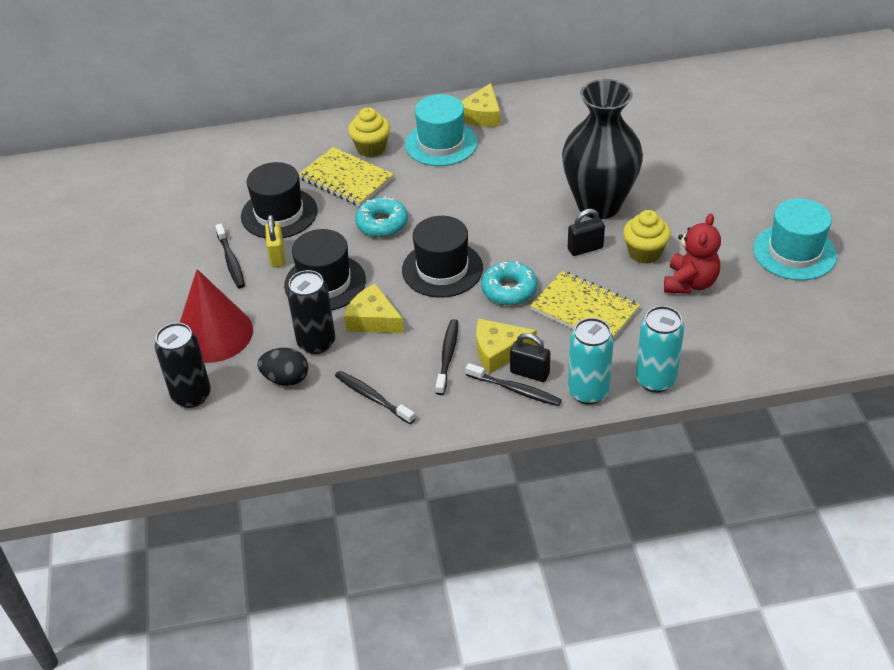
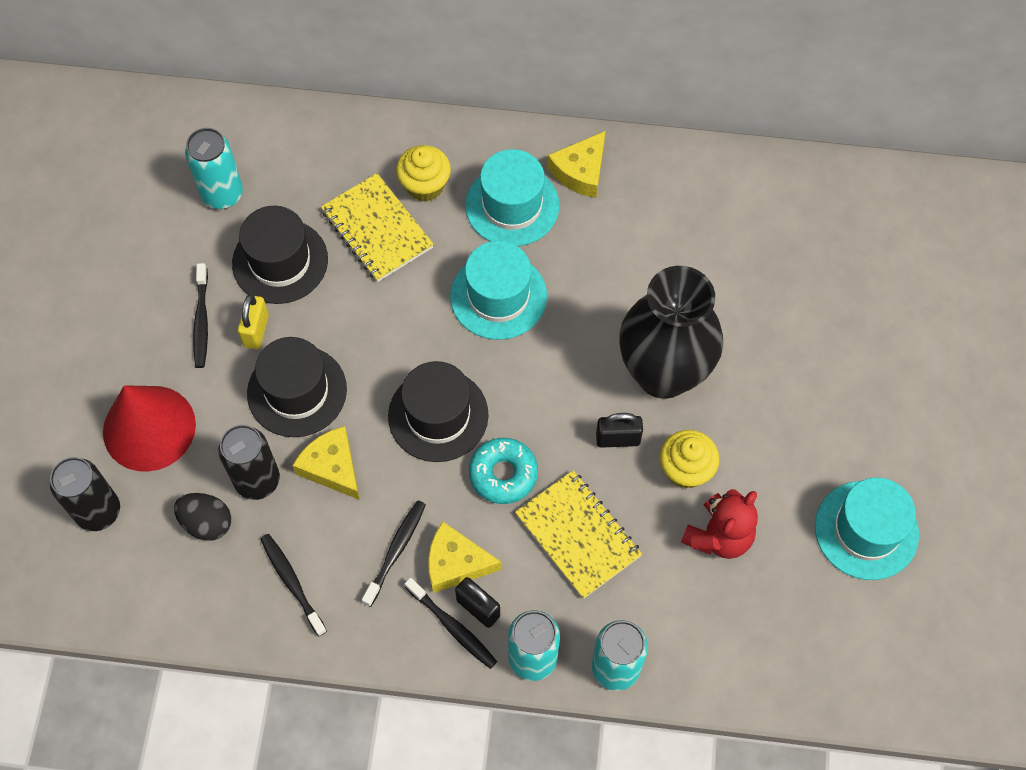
camera: 15 degrees right, 20 degrees up
turquoise donut [355,196,408,237] -> none
none -> turquoise can [185,128,243,209]
none -> turquoise hat [450,241,547,340]

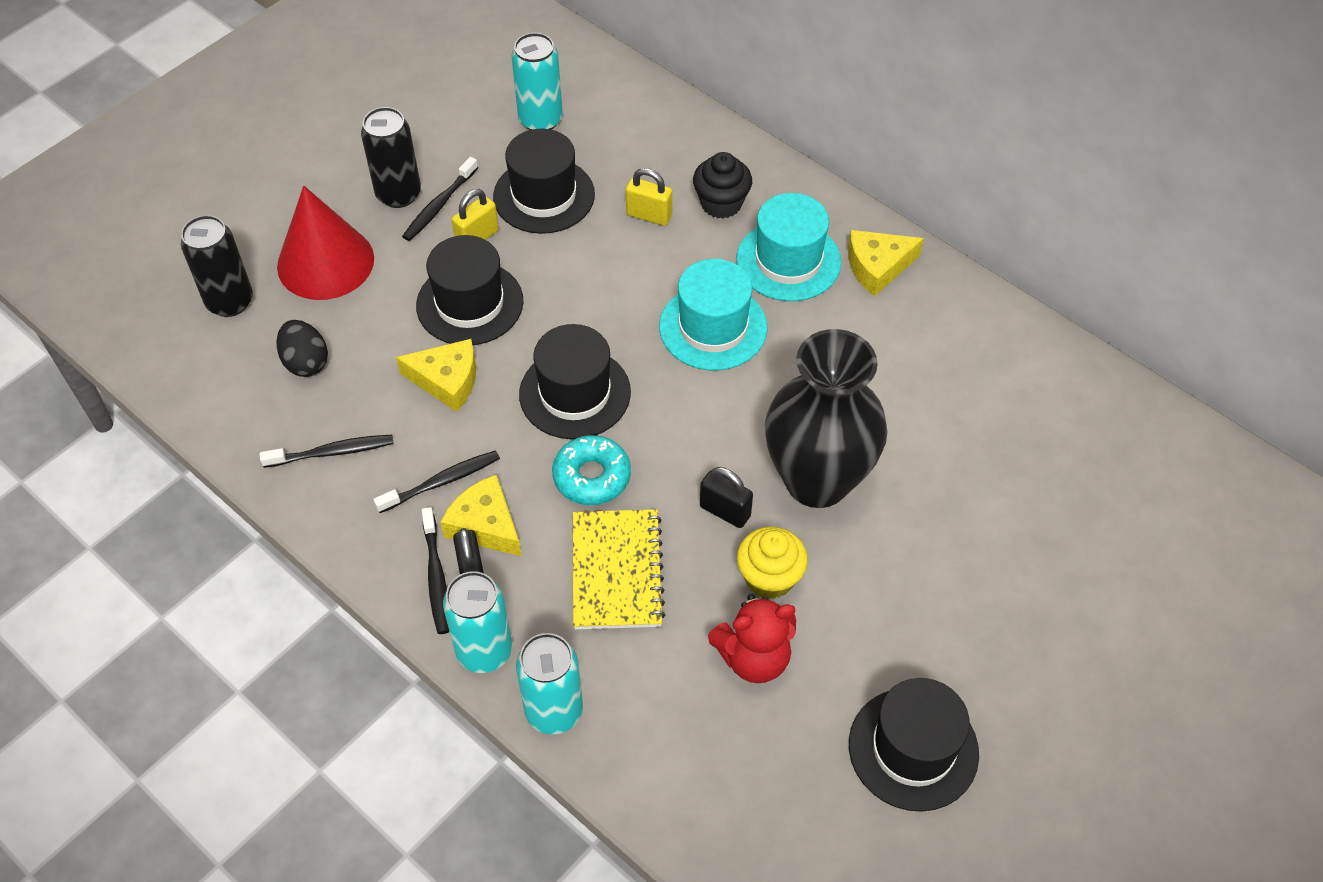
camera: 35 degrees right, 10 degrees down
black can [218,425,280,500] -> black can moved to [361,107,421,208]
black toothbrush [260,534,327,636] -> black toothbrush turned 75 degrees clockwise [260,435,394,468]
yellow cheese [292,426,360,500] -> yellow cheese turned 105 degrees clockwise [396,339,476,412]
yellow notebook [321,173,434,282] -> yellow padlock [626,168,672,226]
yellow cupcake [396,145,451,202] -> black cupcake [693,152,752,219]
turquoise hat [815,477,919,580] -> black hat [849,678,979,812]

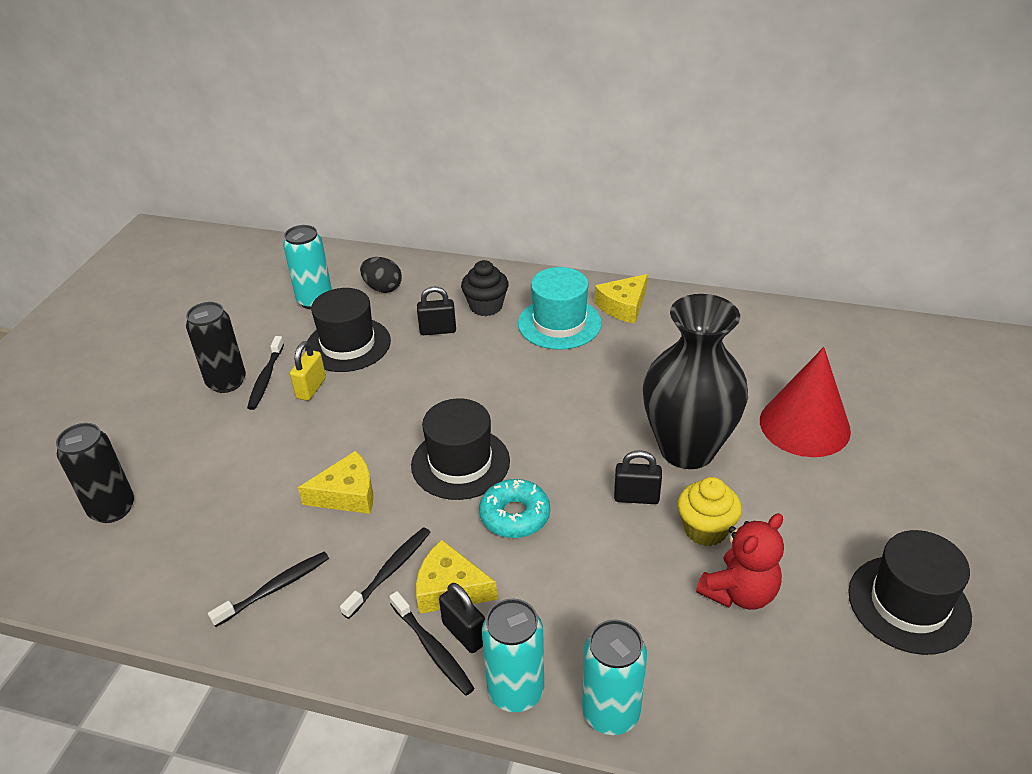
camera: 25 degrees left, 15 degrees down
black egg [276,320,328,377] -> black egg moved to [360,257,402,293]
red cone [277,186,374,300] -> red cone moved to [760,347,851,457]
black hat [416,235,523,345] -> none
yellow notebook [573,509,665,629] -> none
yellow padlock [626,168,672,226] -> black padlock [417,286,456,335]
turquoise hat [659,259,767,370] -> none

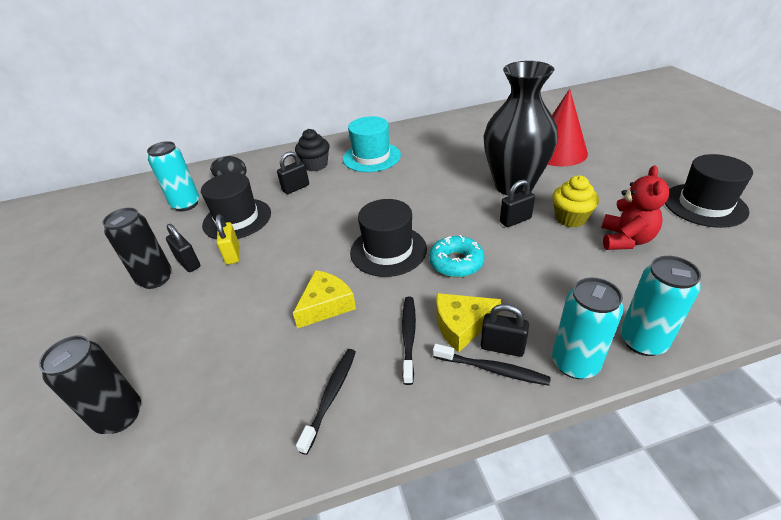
camera: 30 degrees left, 0 degrees up
black toothbrush [247,336,284,410] -> black padlock [166,224,200,272]
yellow cheese [595,274,647,324] -> none

